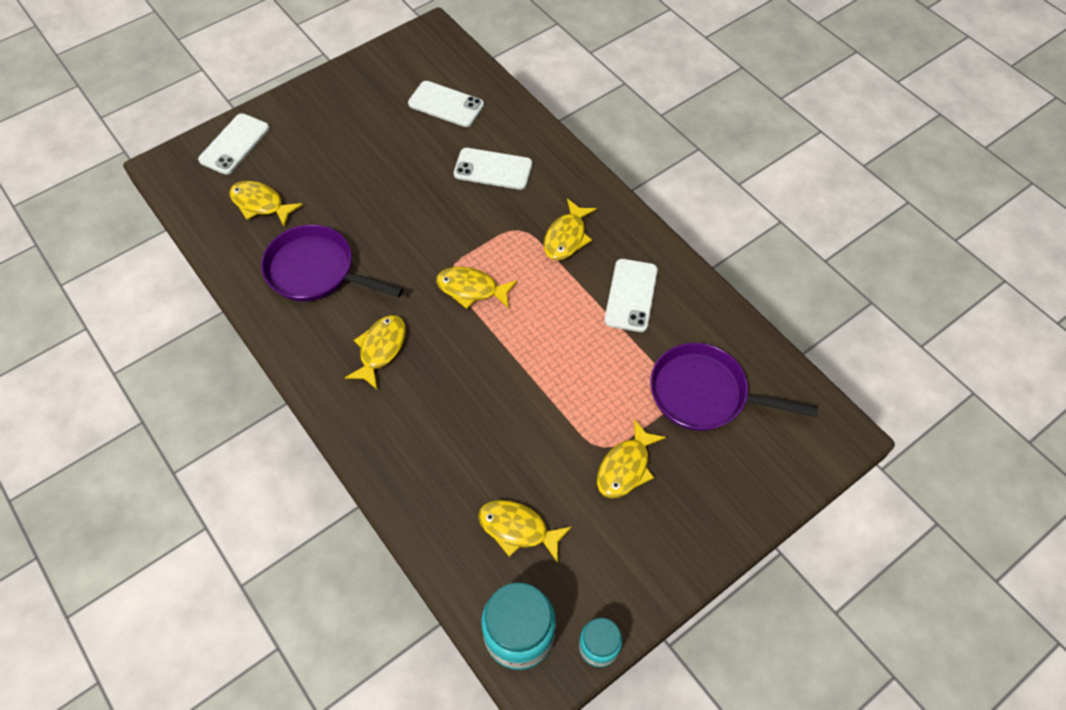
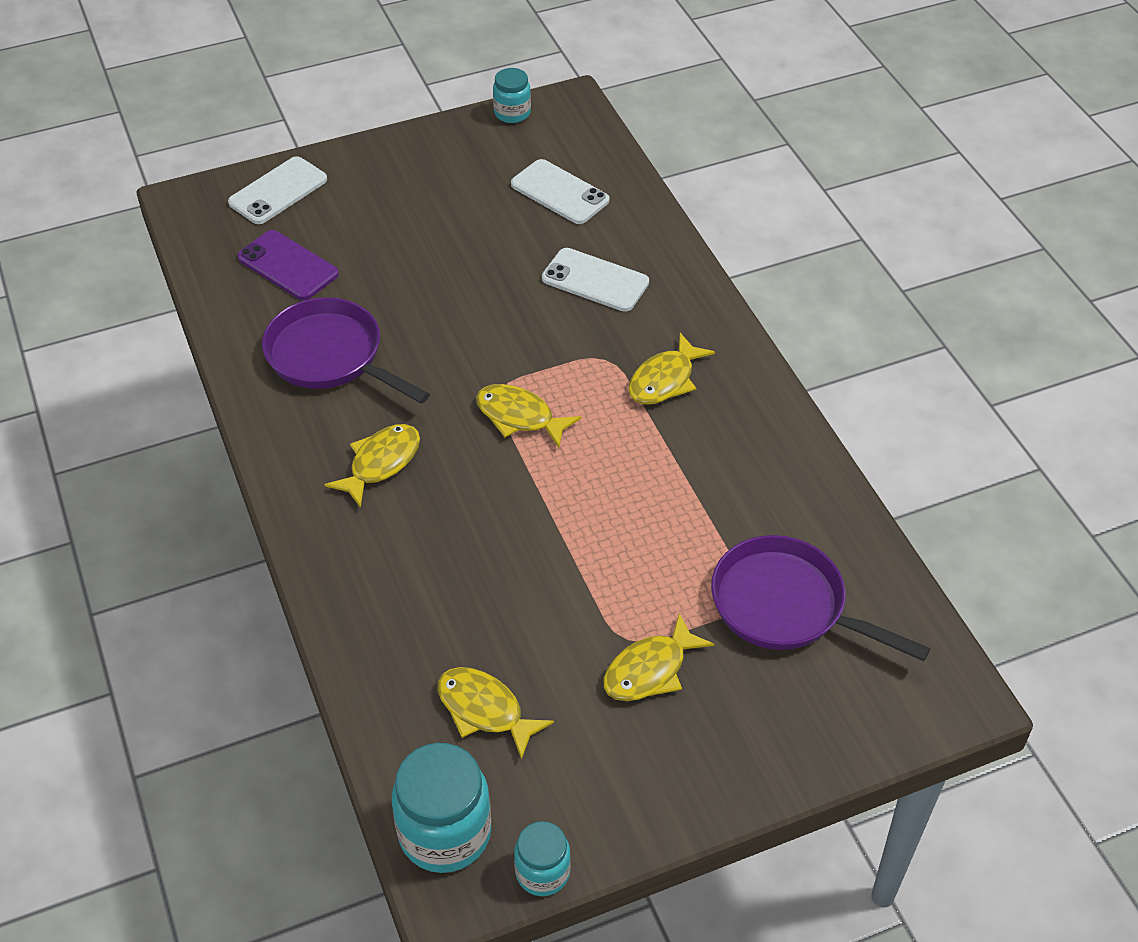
camera: 15 degrees right, 10 degrees down
yellow fish [229,181,303,227] -> purple phone [237,230,339,300]
white phone [604,259,658,332] -> none
none -> turquoise jar [493,68,531,123]

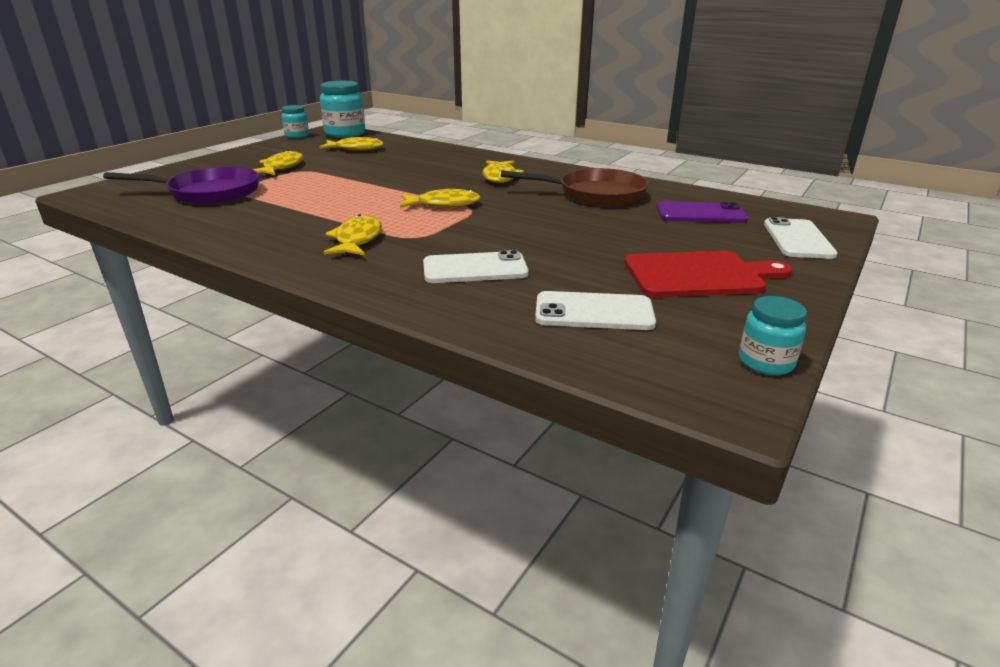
camera: 145 degrees right, 20 degrees down
purple pan [262,297,430,404] -> brown pan [501,168,649,206]
none -> red cutting board [624,251,793,297]

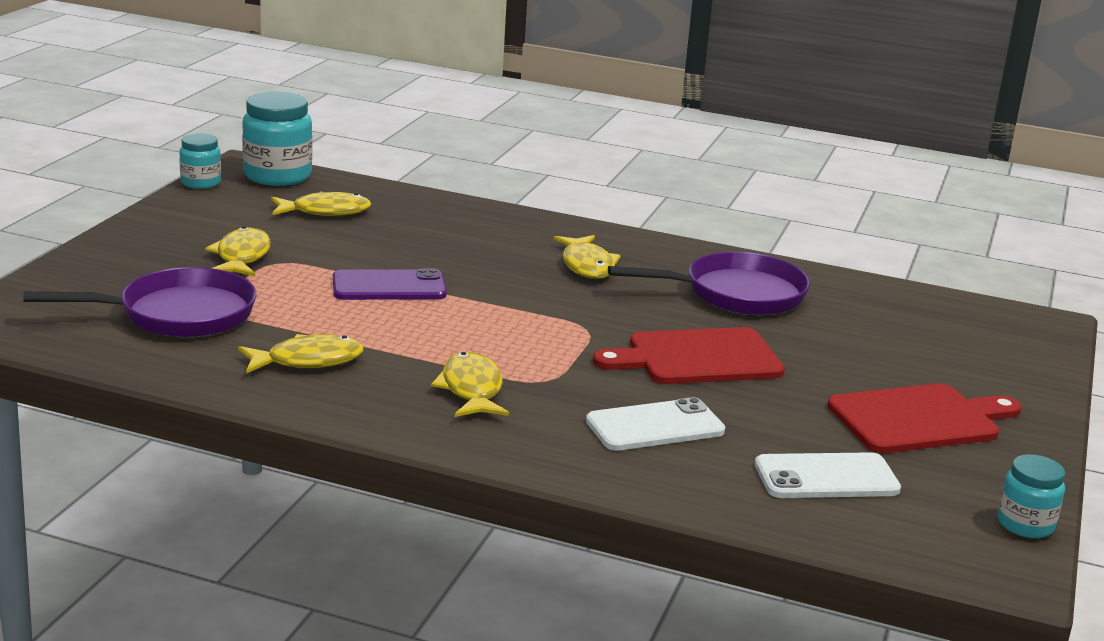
camera: 15 degrees left, 5 degrees down
yellow fish [400,189,480,208] -> yellow fish moved to [238,334,364,373]
brown pan [501,168,649,206] -> purple pan [608,252,810,315]
purple phone [657,201,748,223] -> purple phone moved to [333,268,447,300]
white phone [764,217,838,259] -> none
none -> red cutting board [593,327,785,384]

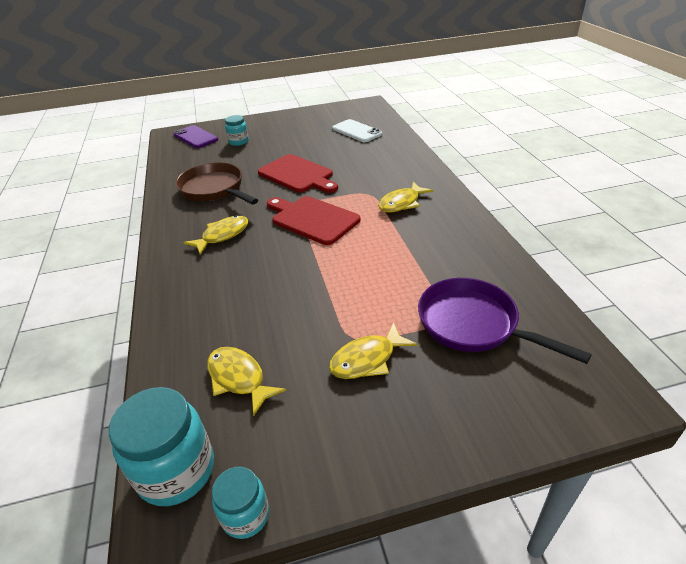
camera: 120 degrees left, 15 degrees up
yellow fish [238,334,364,373] -> none
purple phone [333,268,447,300] -> purple phone moved to [173,125,218,148]
white phone [586,397,725,451] -> none
purple pan [608,252,810,315] -> brown pan [175,162,258,205]
red cutting board [827,384,1021,453] -> red cutting board moved to [267,196,361,245]
turquoise jar [998,454,1065,538] -> turquoise jar moved to [225,115,249,146]

